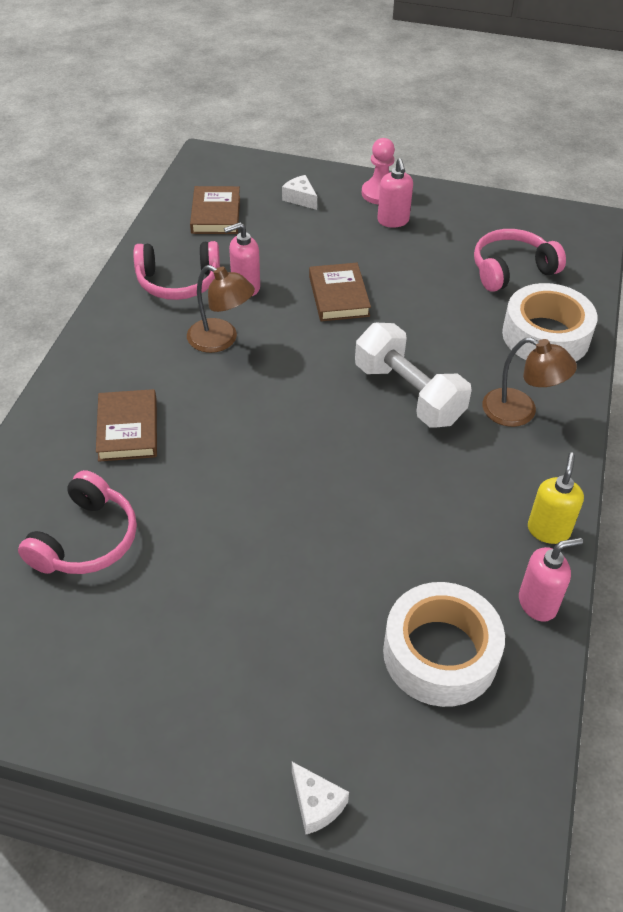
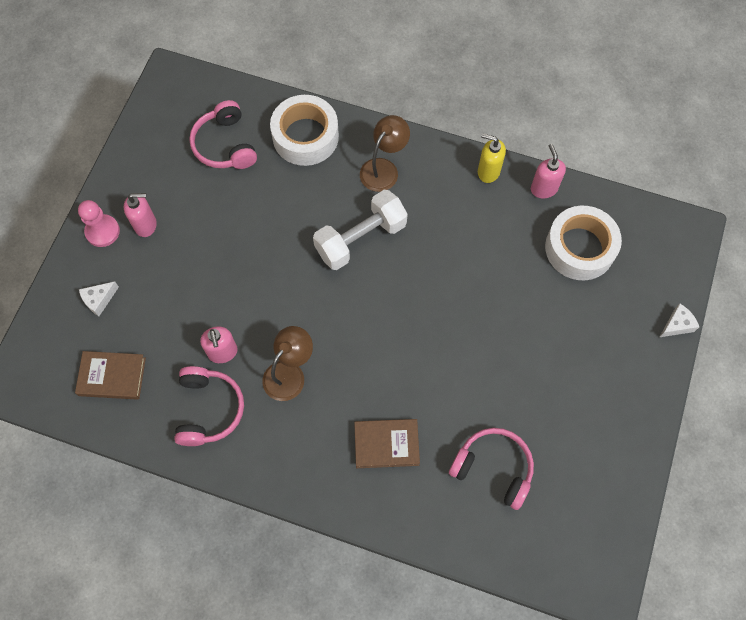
camera: 85 degrees left, 20 degrees up
brown book [309,263,371,321] -> none

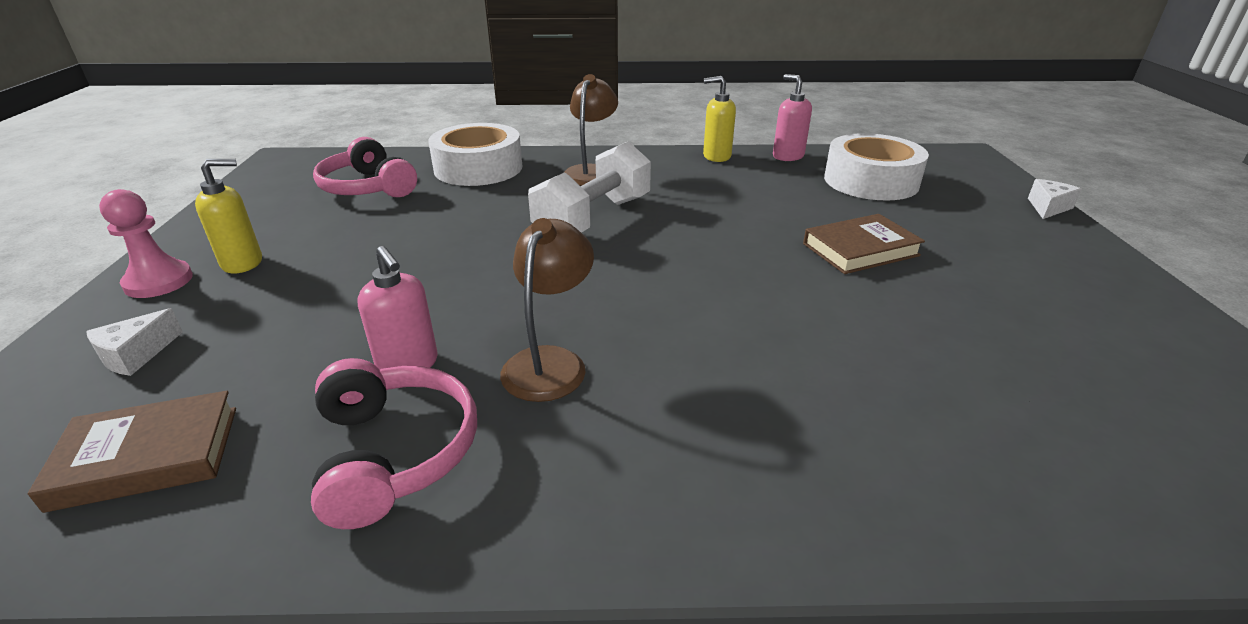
camera: 20 degrees left, 35 degrees down
pink soap dispenser [124,193,157,237] -> yellow soap dispenser [195,159,262,273]
brown book [354,419,420,468] -> brown book moved to [803,214,925,274]
pink headphones [449,428,534,510] -> none

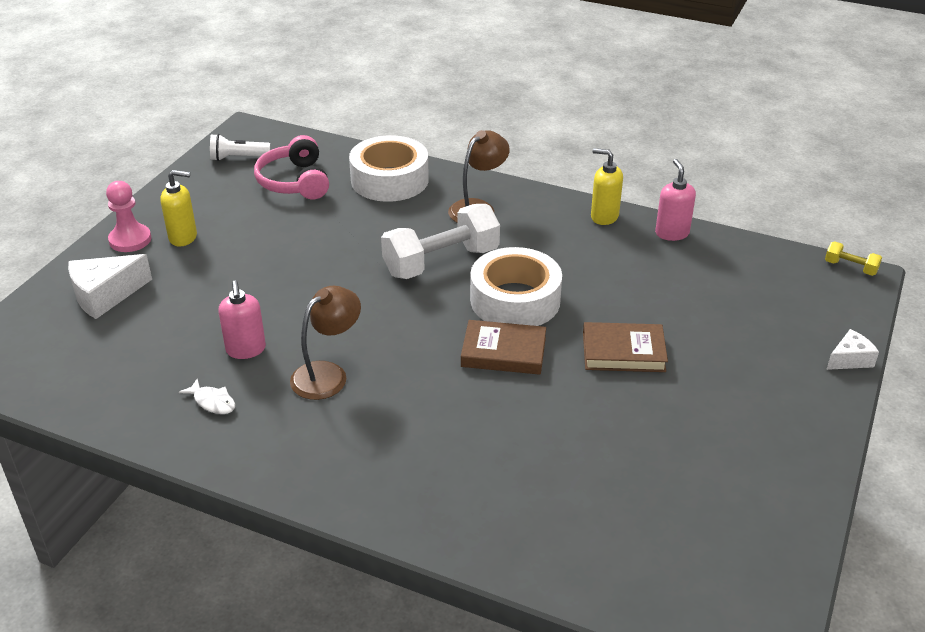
camera: 25 degrees right, 5 degrees up
brown book [28,391,236,513] -> brown book moved to [461,320,546,375]
white cheese [86,308,183,376] -> white cheese [68,254,152,319], size x1.67
pink headphones [311,358,477,529] -> white fish [179,379,235,414]
white tape [824,133,929,201] -> white tape moved to [470,247,562,326]
none -> white flashlight [210,134,270,161]
none -> yellow dumbbell [825,242,882,276]

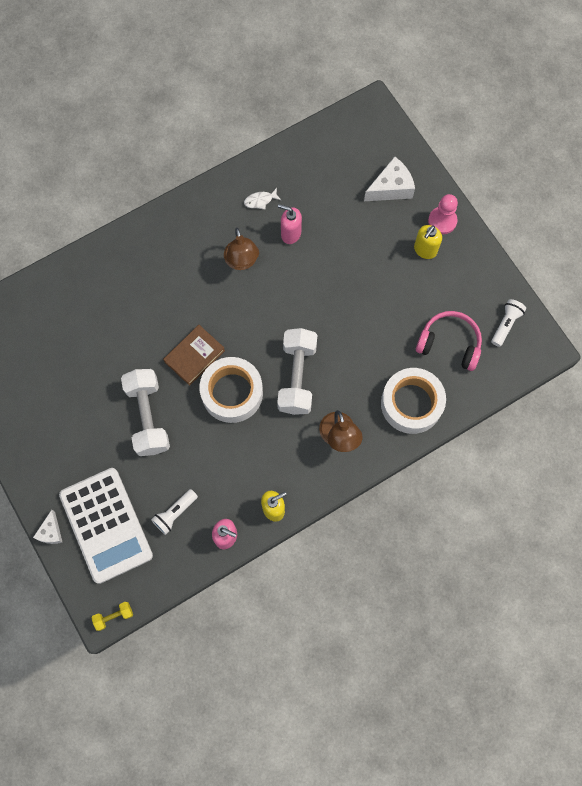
camera: 125 degrees right, 35 degrees up
white cheese [68,254,152,319] -> white cheese turned 60 degrees clockwise [364,157,415,201]
brown book [583,322,668,372] -> white dumbbell [121,369,170,456]
none -> white calculator [59,468,153,584]
none -> white flashlight [151,489,198,535]

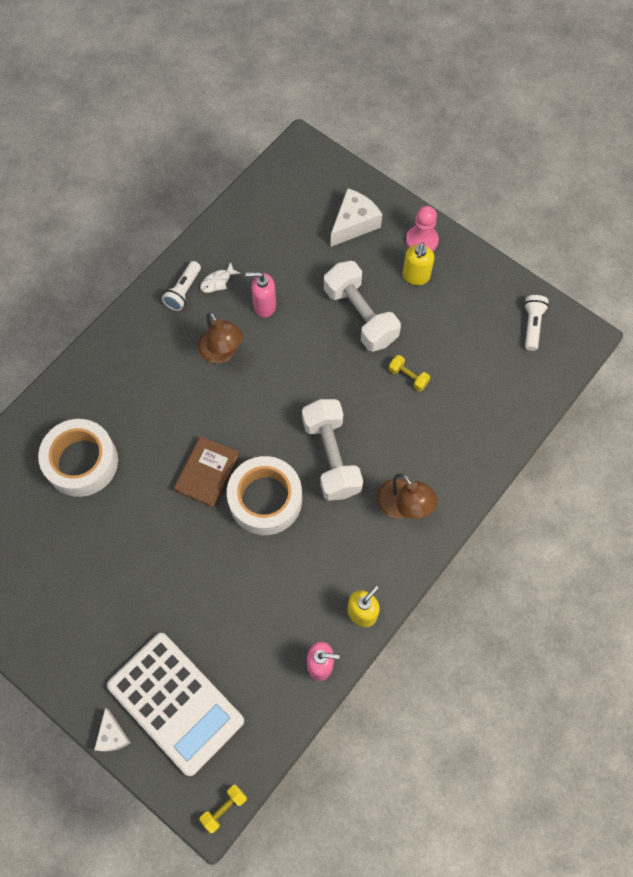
camera: 20 degrees left, 5 degrees down
white dumbbell [121,369,170,456] -> white dumbbell moved to [324,261,401,352]
white flashlight [151,489,198,535] -> white flashlight moved to [162,261,201,311]
white tape [381,368,446,434] -> white tape moved to [38,419,118,497]
pink headphones [416,311,482,371] -> none
none -> yellow dumbbell [388,355,430,391]

